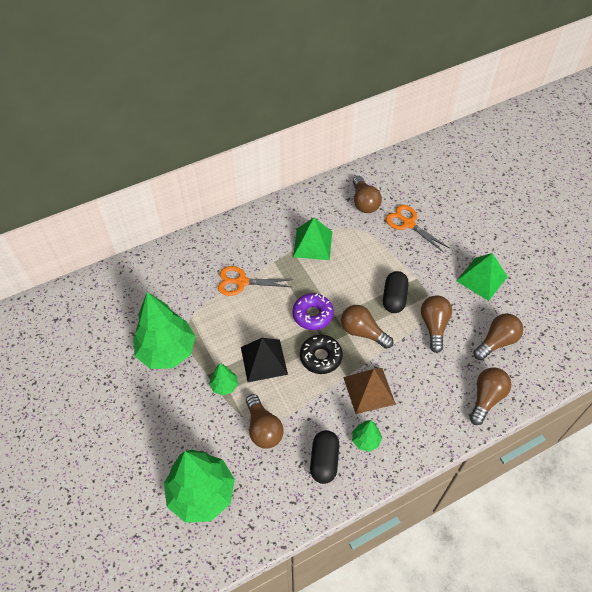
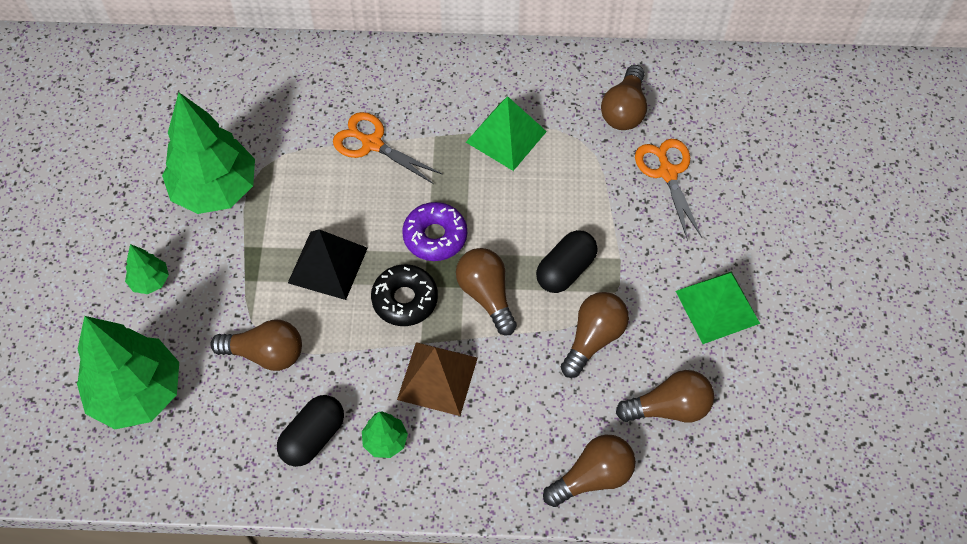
camera: 30 degrees right, 5 degrees up
green tree [209,363,238,395] -> green tree moved to [125,244,169,294]
brown light bulb [246,394,284,448] -> brown light bulb turned 90 degrees counterclockwise [210,319,302,371]

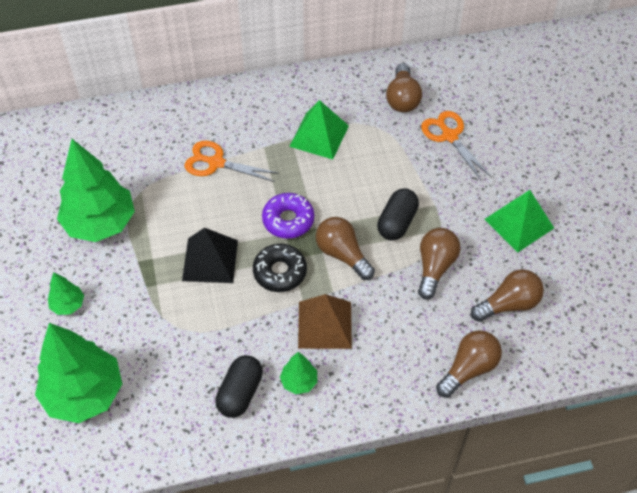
camera: 15 degrees left, 5 degrees down
brown light bulb [210,319,302,371] -> none

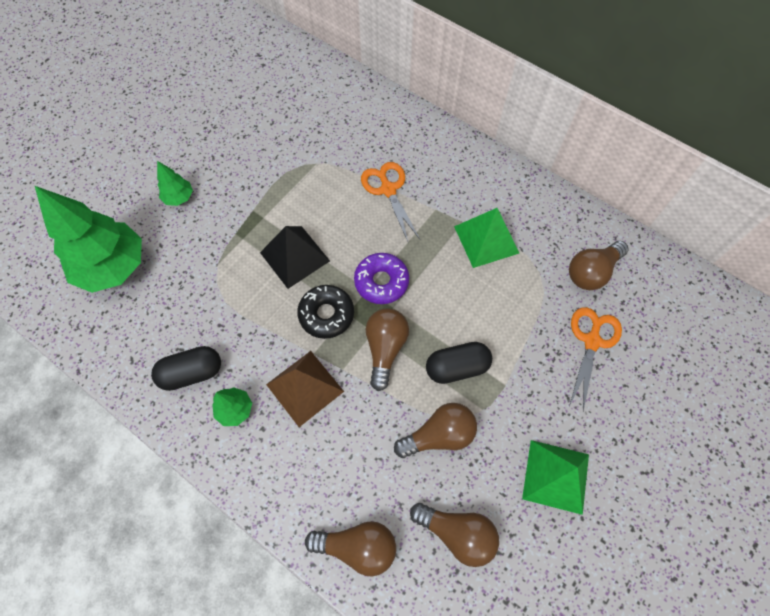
camera: 50 degrees right, 10 degrees up
green tree [57,139,135,242] -> none

